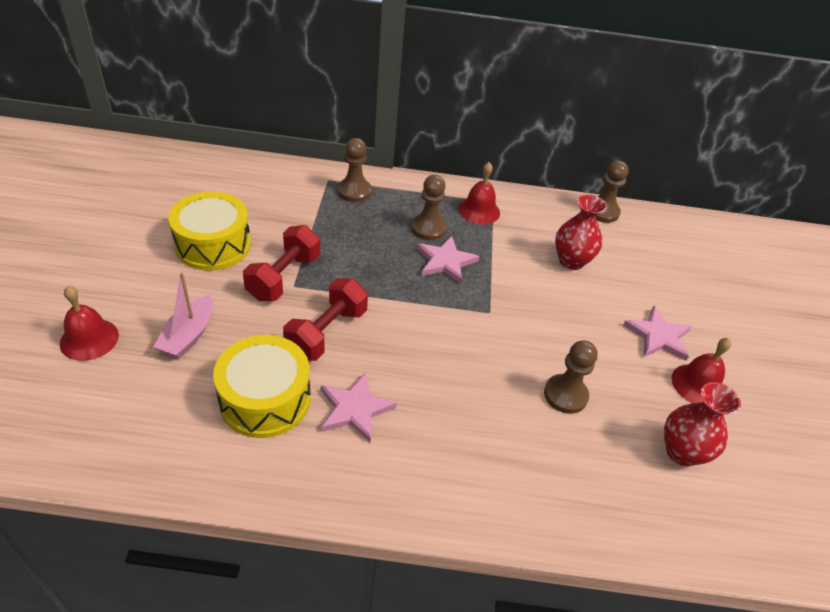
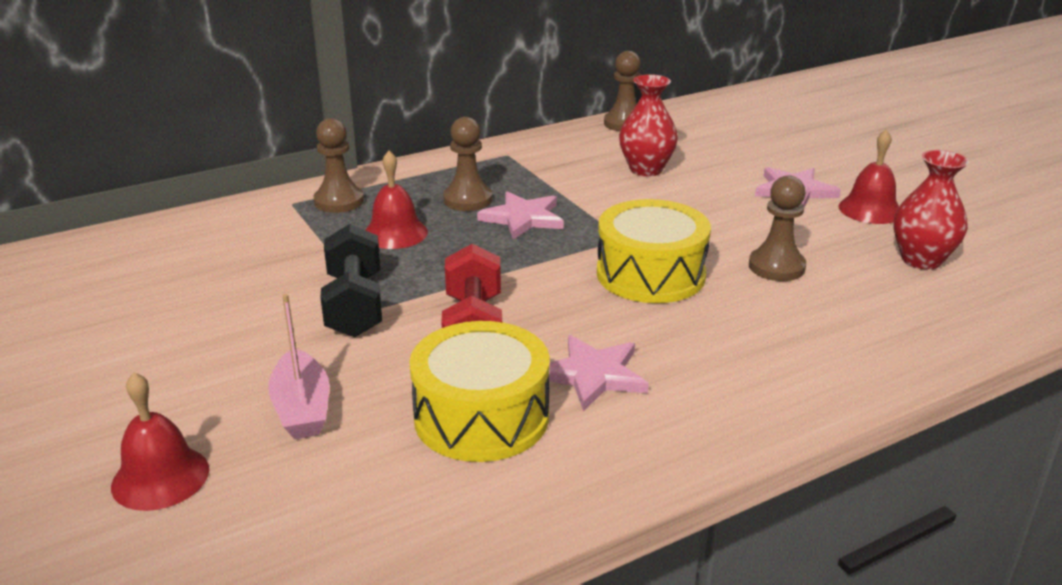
camera: 30 degrees left, 15 degrees down
yellow drum [168,192,251,271] -> yellow drum moved to [597,199,711,303]
red dumbbell [243,225,320,301] -> black dumbbell [320,224,382,337]
red bell [458,162,500,224] -> red bell moved to [365,151,428,249]

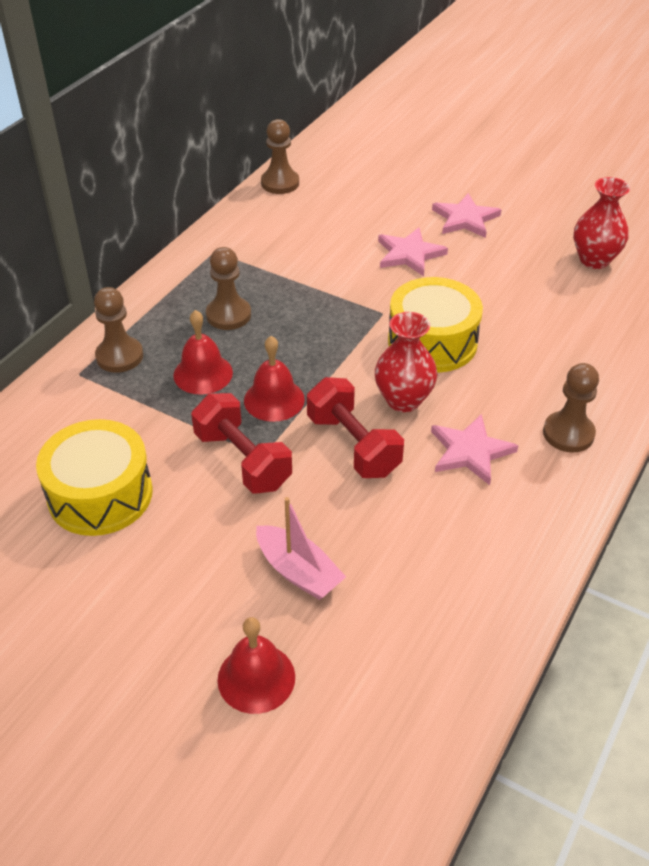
camera: 30 degrees left, 15 degrees up
black dumbbell [320,224,382,337] -> red dumbbell [191,393,292,494]
yellow drum [409,321,550,462] -> yellow drum moved to [36,419,153,536]
pink star [477,191,564,239] -> pink star moved to [378,227,448,276]
red vase [619,74,678,176] -> red vase moved to [375,312,437,412]
brown pawn [749,175,806,281] -> brown pawn moved to [543,363,599,453]
red bell [839,129,899,224] -> red bell moved to [244,336,305,422]

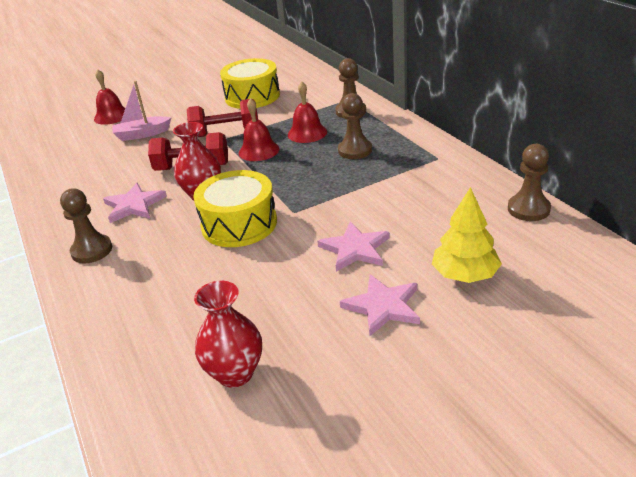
camera: 125 degrees right, 10 degrees down
none -> yellow tree [432,187,502,283]

